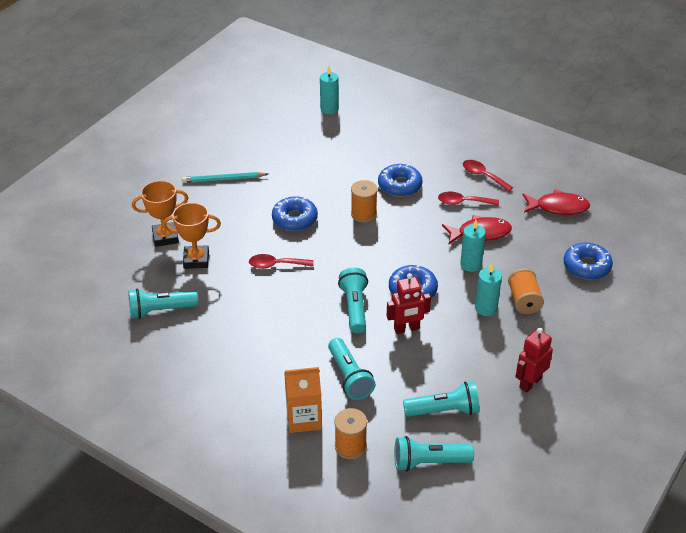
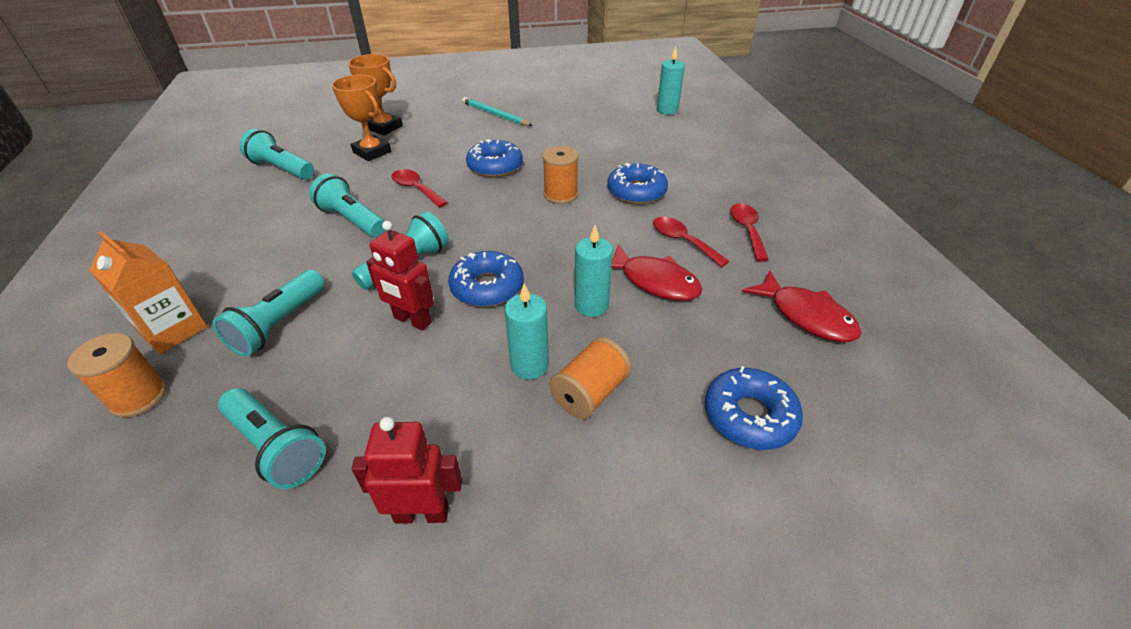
camera: 45 degrees right, 0 degrees up
turquoise flashlight [394,436,474,472] -> turquoise flashlight moved to [309,173,386,238]

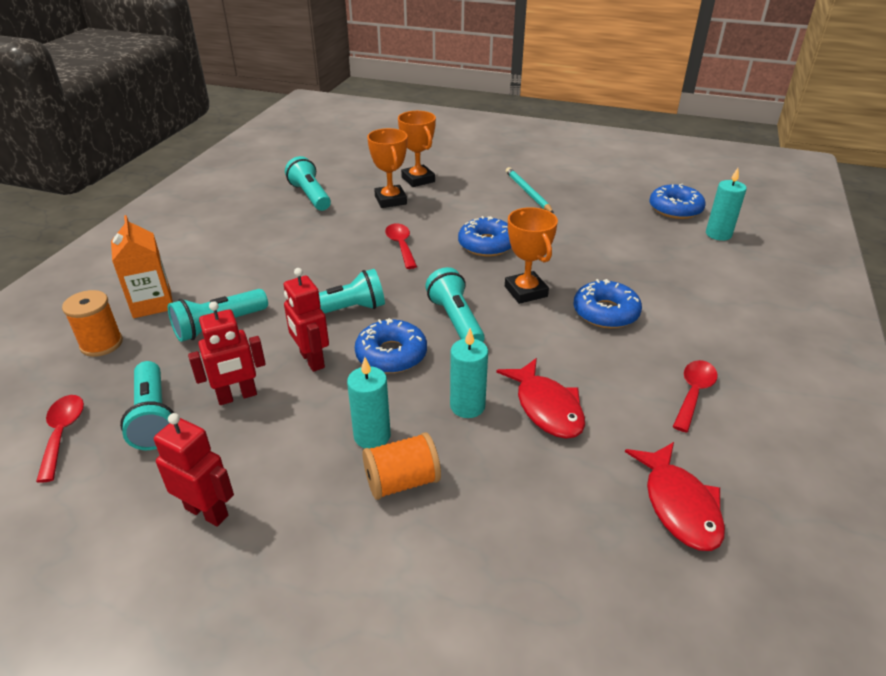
camera: 30 degrees right, 5 degrees down
turquoise flashlight [309,173,386,238] -> turquoise flashlight moved to [425,267,485,342]
orange spool [542,146,579,204] -> orange trophy [505,207,558,304]
red spoon [653,217,729,267] -> red spoon moved to [36,395,84,483]
blue donut [705,366,803,450] -> blue donut moved to [649,184,706,219]
none -> red robot [188,301,266,405]

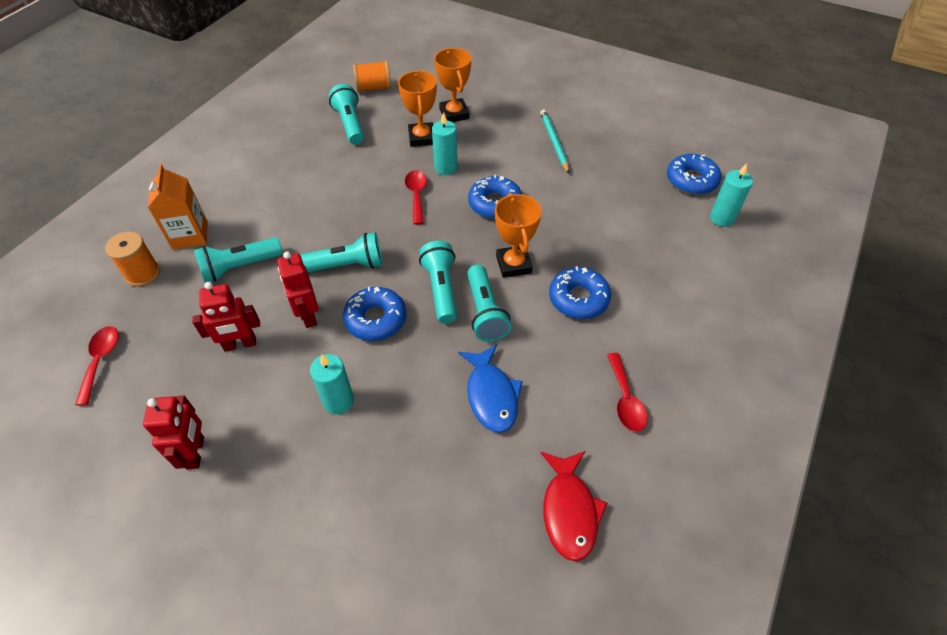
camera: 10 degrees right, 15 degrees up
turquoise flashlight [120,361,174,450] -> turquoise flashlight moved to [467,264,511,342]
red robot [154,413,234,527] -> red robot turned 45 degrees clockwise [143,396,204,470]
orange spool [363,432,441,500] -> orange spool moved to [353,61,391,92]
turquoise candle [450,328,488,418] -> turquoise candle moved to [432,112,457,175]
red fish [496,358,585,439] -> blue fish [458,344,523,432]
red spoon [673,360,718,433] -> red spoon turned 135 degrees clockwise [607,353,648,432]

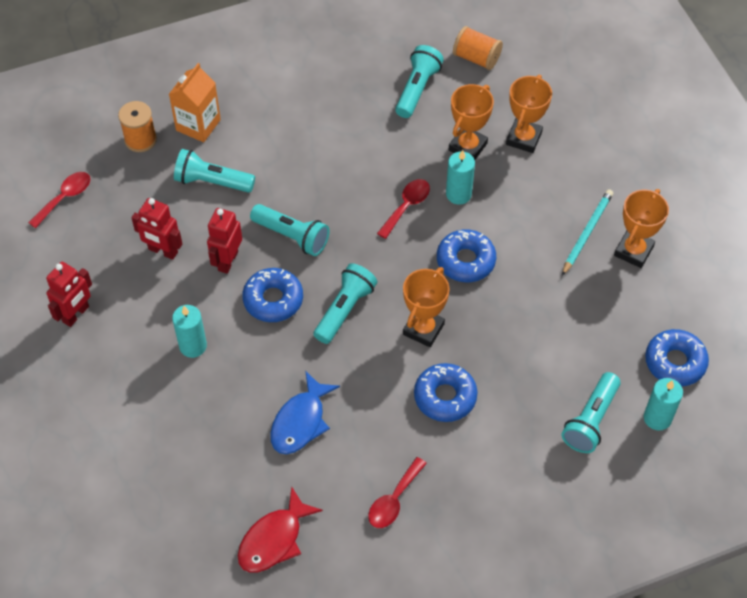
camera: 40 degrees right, 5 degrees up
turquoise flashlight [467,264,511,342] -> turquoise flashlight moved to [561,372,621,453]
none -> orange trophy [614,189,669,268]

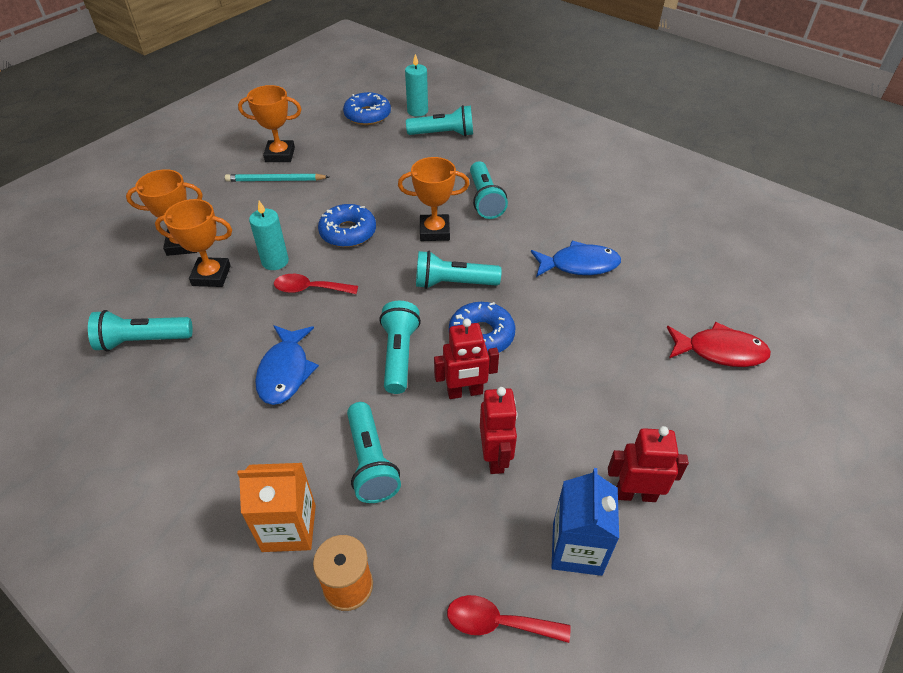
camera: 120 degrees left, 10 degrees down
turquoise candle [172,305,207,358] -> none
red fish [238,487,323,573] -> red fish moved to [667,322,771,367]
red spoon [368,457,427,528] -> none
blue donut [414,363,478,422] -> turquoise flashlight [470,161,508,219]
orange spool [453,26,503,70] -> none
none -> blue fish [255,325,319,405]
none -> blue carton [552,468,619,576]

